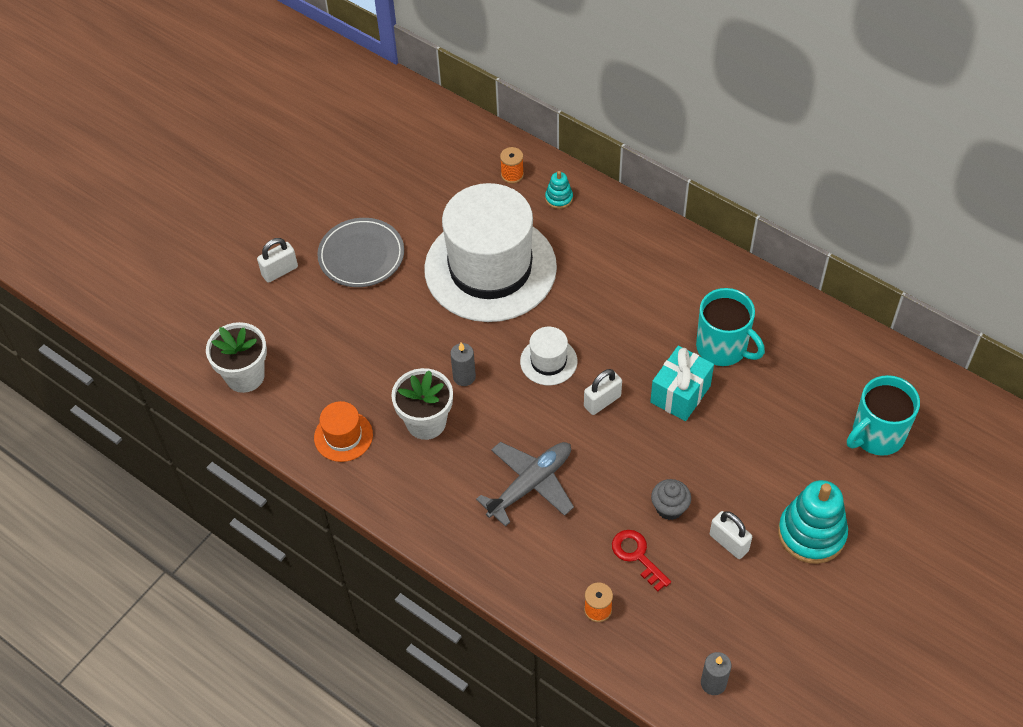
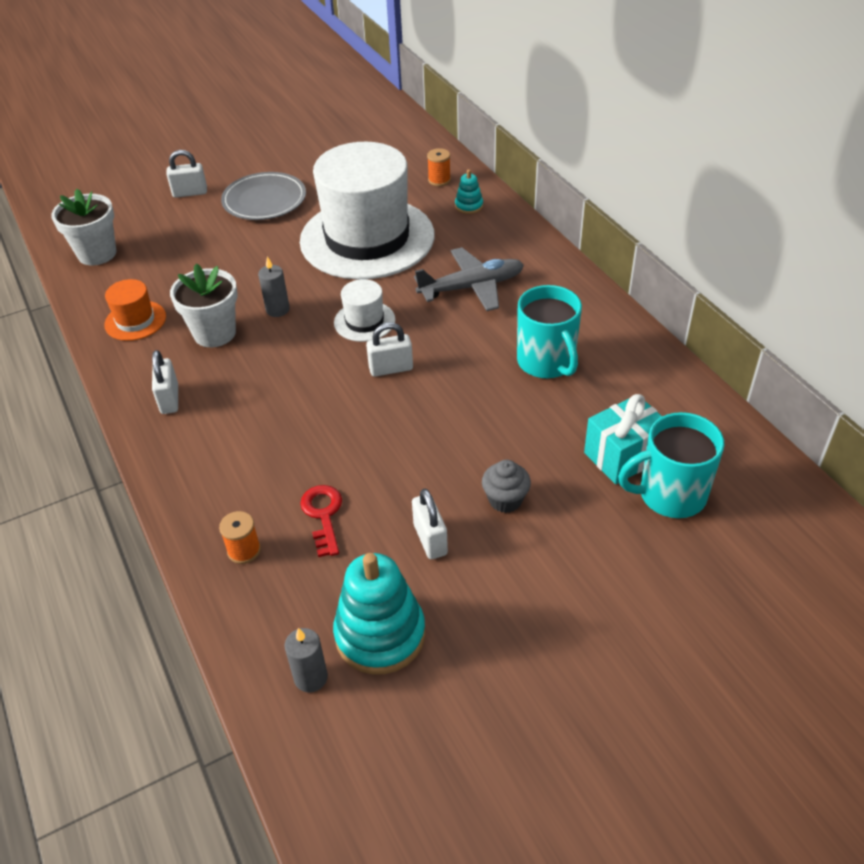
camera: 25 degrees right, 10 degrees down
grey plane [476,442,574,527] -> grey plane moved to [414,247,524,311]
turquoise gift [650,346,714,421] -> turquoise gift moved to [584,394,662,484]
grey cupcake [651,479,691,520] -> grey cupcake moved to [482,460,531,513]
turquoise stacking toy [778,480,848,564] -> turquoise stacking toy moved to [333,553,425,674]
none -> white padlock [152,350,178,414]

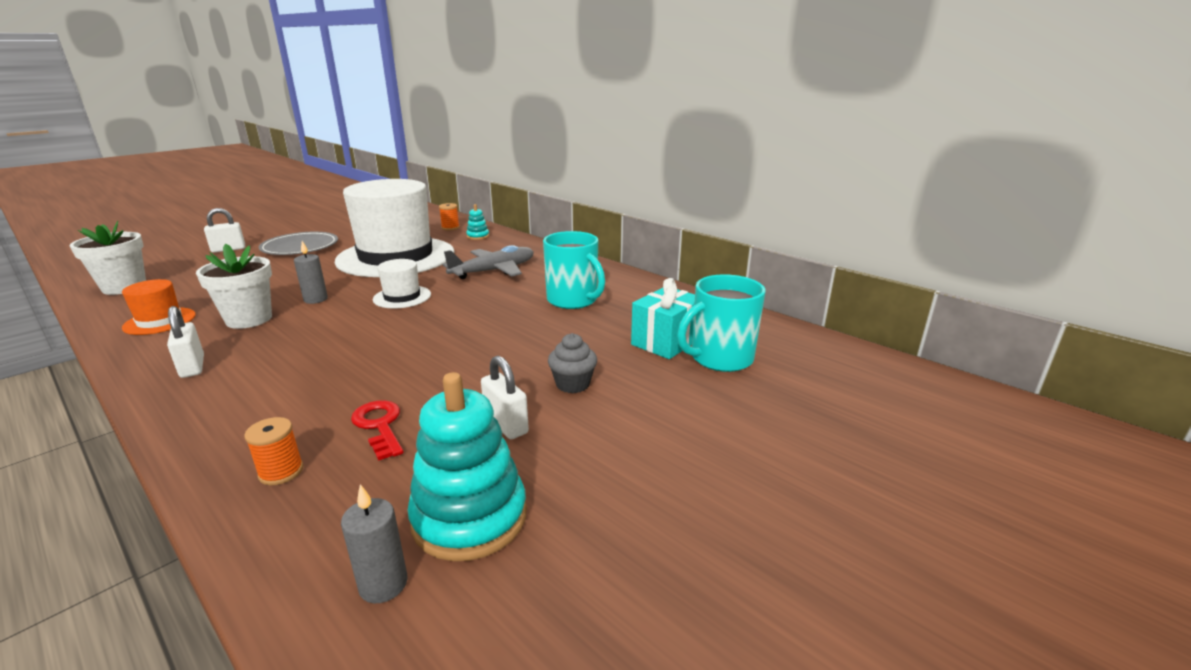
camera: 20 degrees left, 20 degrees down
white padlock [366,323,413,377] -> none

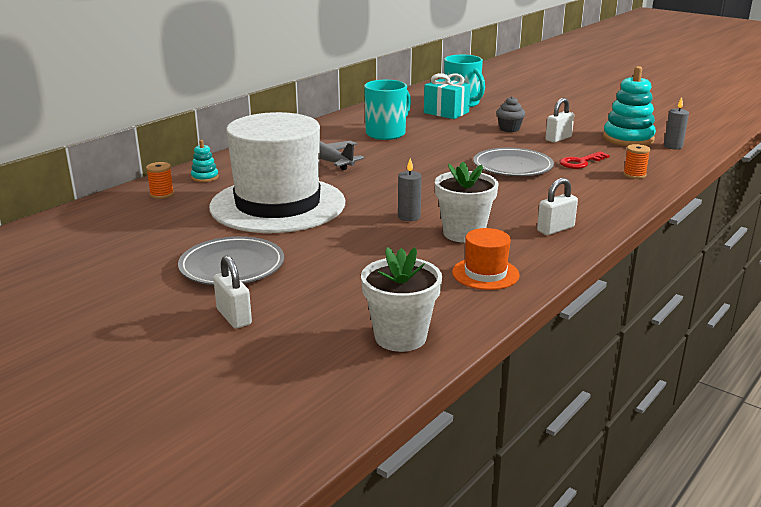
camera: 95 degrees left, 0 degrees up
white hat [373,259,431,309] -> none
none -> grey plate [473,147,554,176]

